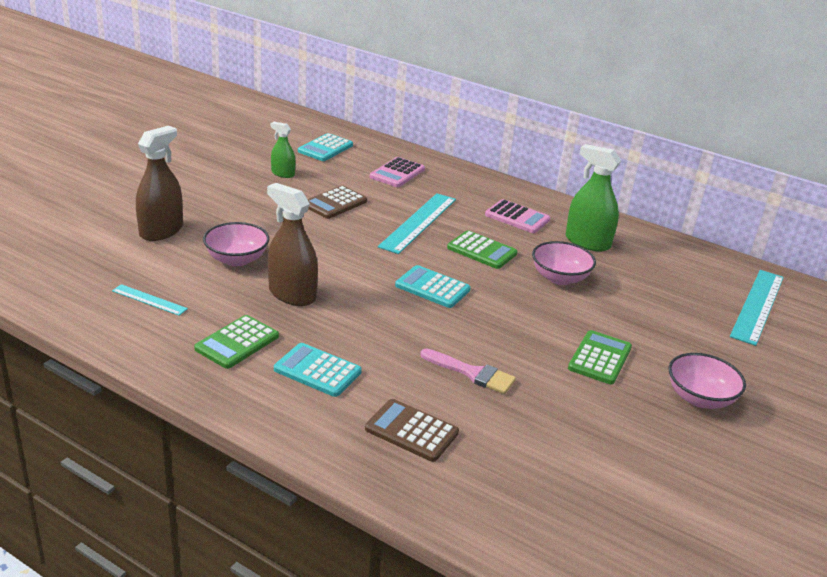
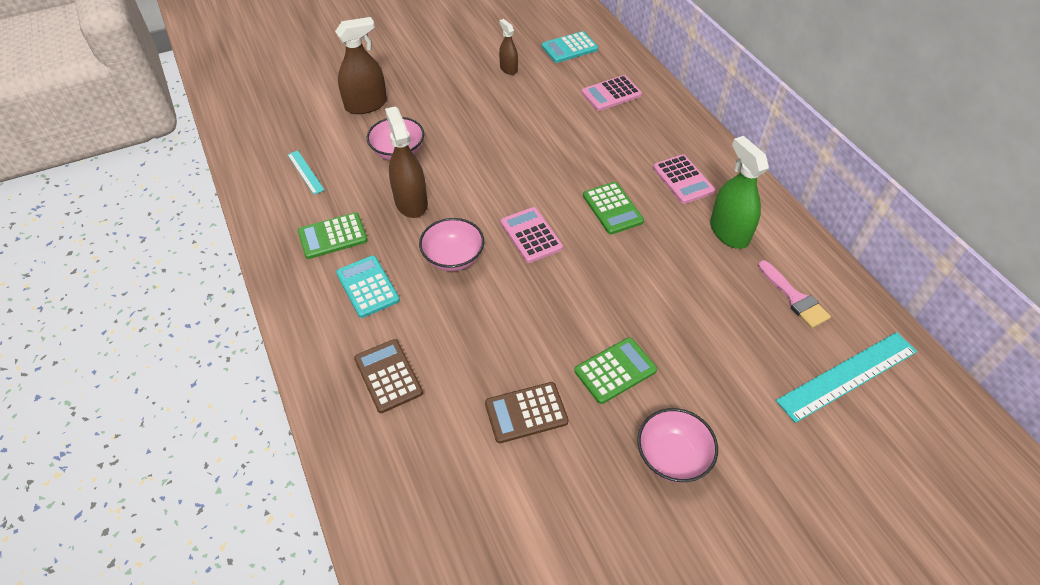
camera: 35 degrees right, 20 degrees up
green spray bottle [270,122,295,178] -> brown spray bottle [499,19,518,75]
brown calculator [307,185,367,219] -> brown calculator moved to [485,382,569,443]
turquoise ruler [378,193,456,254] -> none
turquoise calculator [395,265,471,308] -> pink calculator [501,207,563,263]
pink brush [420,349,516,394] -> pink brush moved to [758,260,831,328]
pink bowl [532,241,596,285] -> pink bowl moved to [419,218,484,271]

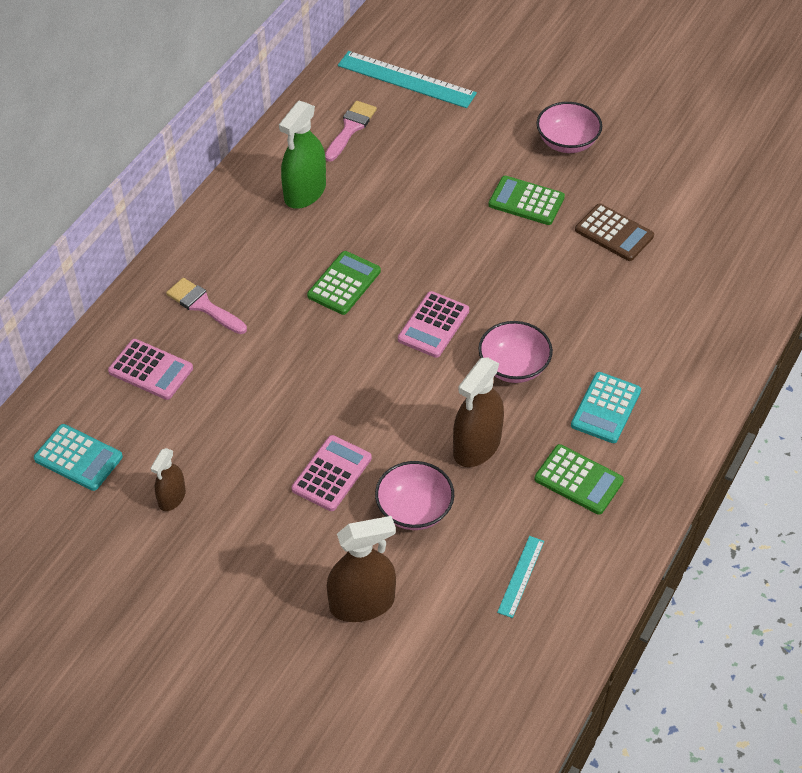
camera: 125 degrees left, 0 degrees up
brown spray bottle [335,17,387,114] -> brown spray bottle turned 135 degrees clockwise [327,516,396,622]
brown calculator [354,339,423,413] -> none
pink calculator [653,154,715,204] -> pink calculator moved to [292,435,372,511]
none -> pink brush [166,278,247,334]

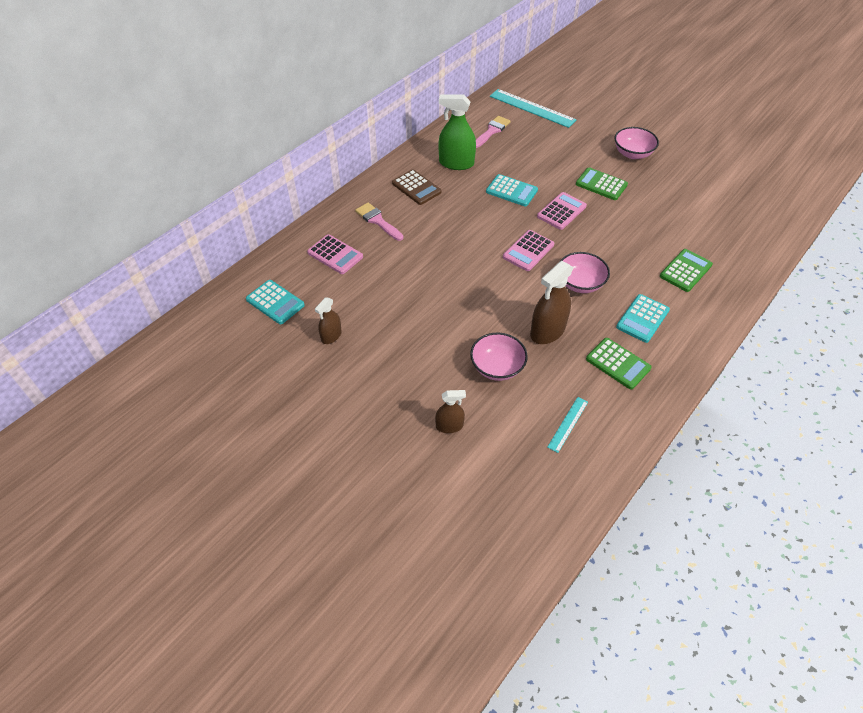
camera: 10 degrees right, 0 degrees up
green spray bottle [279,101,326,209] -> green spray bottle turned 60 degrees clockwise [439,94,476,170]
pink calculator [292,435,372,511] -> pink calculator moved to [537,192,587,230]
green calculator [307,251,381,315] -> green calculator moved to [660,249,713,292]
brown spray bottle [327,516,396,622] -> brown spray bottle [435,390,466,433], size x0.57
brown calculator [575,204,654,261] -> brown calculator moved to [392,169,442,205]
none -> turquoise calculator [486,174,538,206]

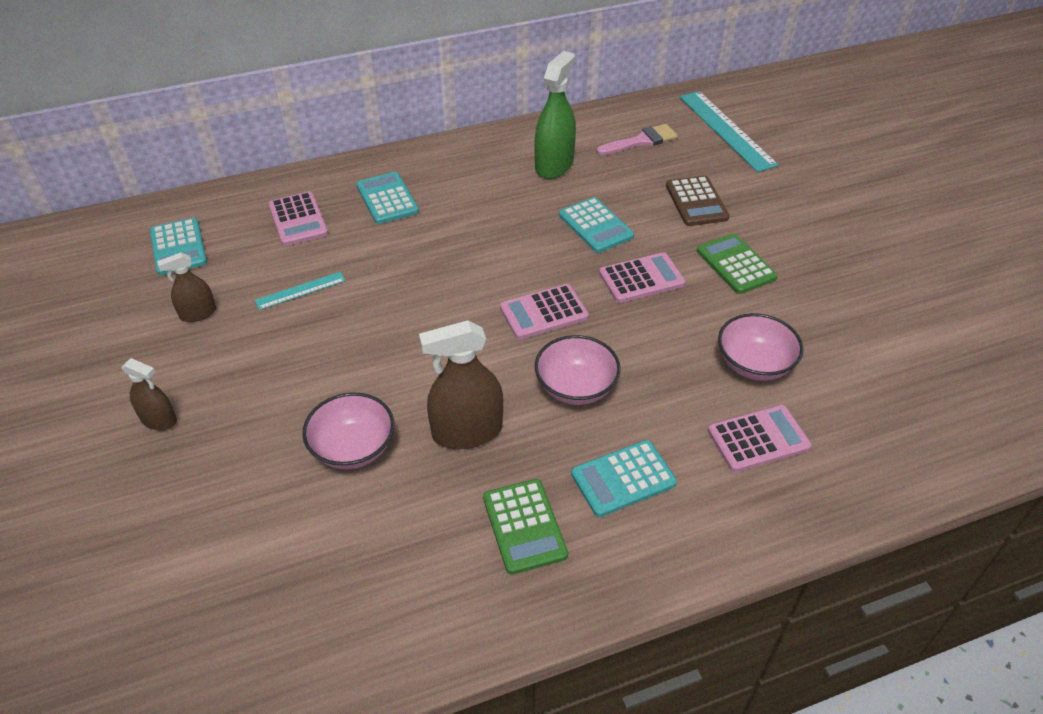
camera: 30 degrees right, 5 degrees down
pink brush [355,203,403,241] -> turquoise calculator [356,172,419,224]
brown calculator [392,169,442,205] -> brown calculator moved to [666,176,730,226]
brown spray bottle [435,390,466,433] -> brown spray bottle moved to [122,358,177,430]
green spray bottle [439,94,476,170] -> green spray bottle turned 75 degrees clockwise [535,51,576,179]
turquoise ruler [547,397,588,453] -> turquoise ruler moved to [255,272,346,310]
pink bowl [615,127,659,159] -> pink bowl moved to [718,313,804,381]
green calculator [660,249,713,292] -> pink calculator [708,405,812,472]

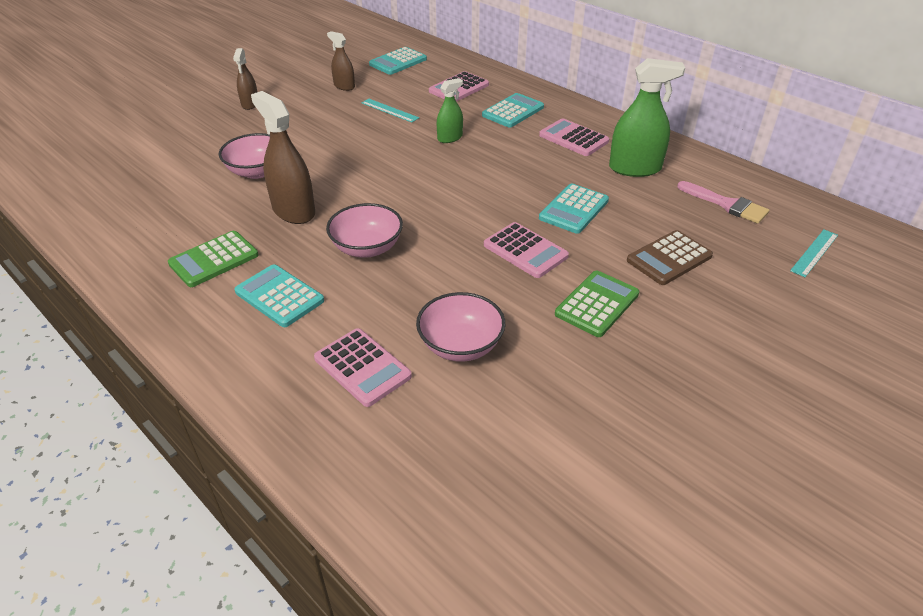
camera: 65 degrees right, 5 degrees down
pink calculator [500,284,589,339] -> pink calculator moved to [539,118,609,156]
turquoise ruler [680,91,779,172] -> turquoise ruler [790,230,838,277], size x0.52
none -> green spray bottle [437,78,463,143]

